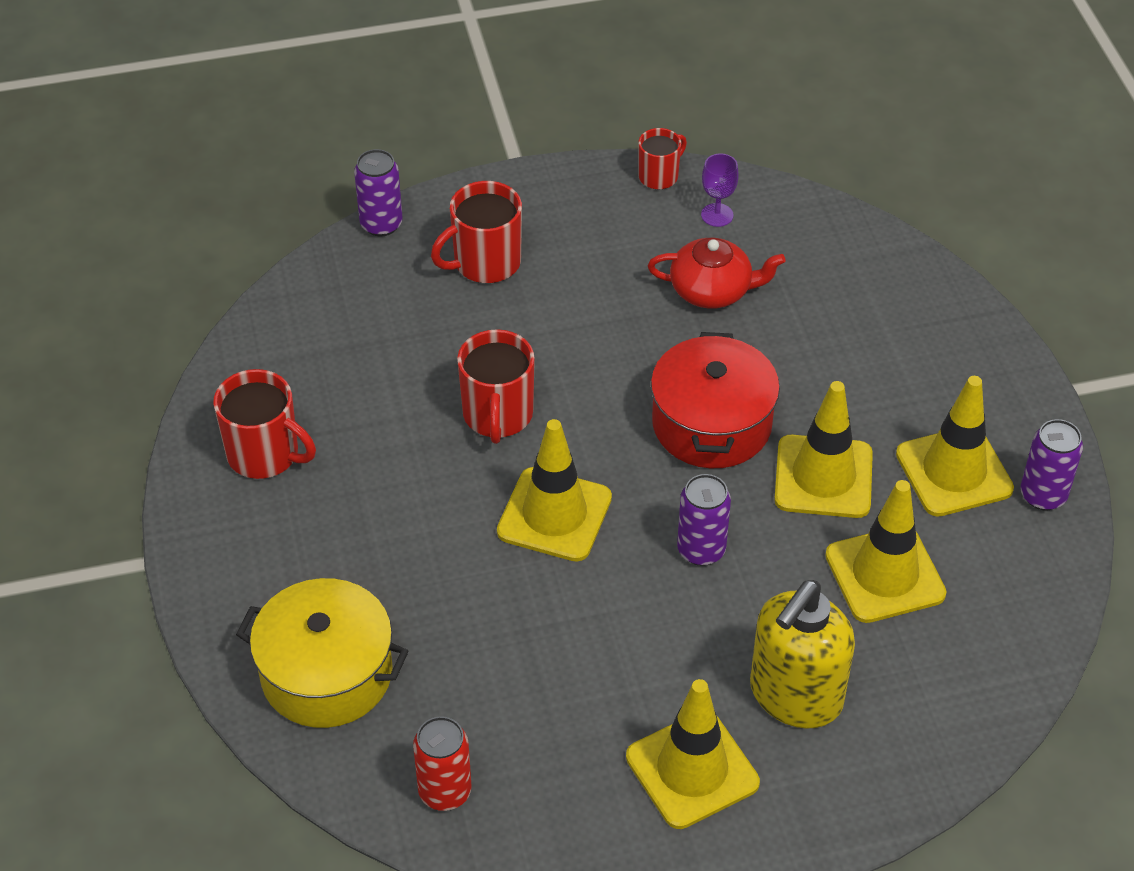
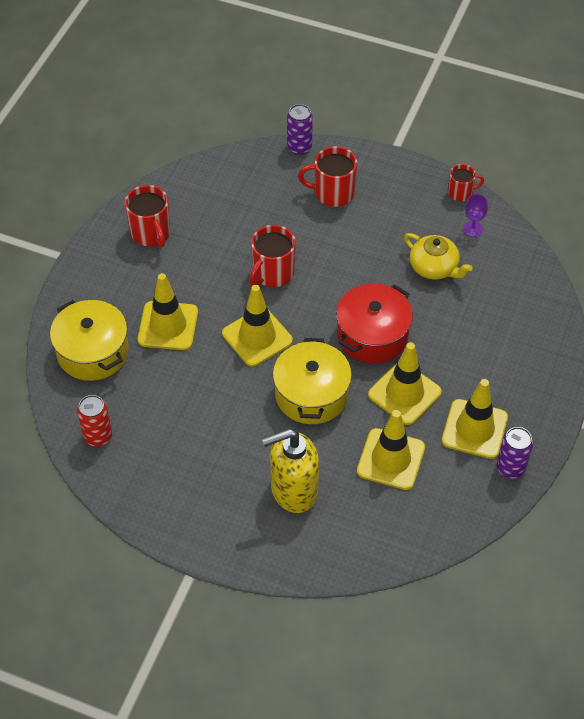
camera: 35 degrees right, 5 degrees up
yellow traffic cone [626,679,760,829] -> yellow traffic cone moved to [138,273,198,350]
red teapot [648,237,786,309] -> yellow teapot [404,233,473,280]
purple can [677,474,731,566] -> yellow pot [273,338,352,424]

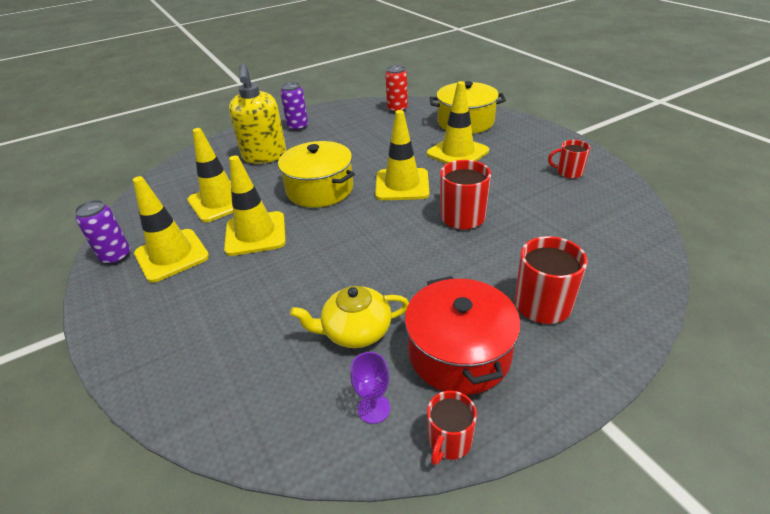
camera: 130 degrees right, 15 degrees down
red mug [125,185,170,248] -> red mug [548,140,590,178], size x0.62
yellow soap dispenser [262,428,319,513] -> yellow soap dispenser turned 150 degrees clockwise [229,64,286,164]
purple can [287,104,313,155] -> purple can moved to [280,82,308,131]
red pot [336,284,413,363] -> red pot moved to [405,276,521,395]

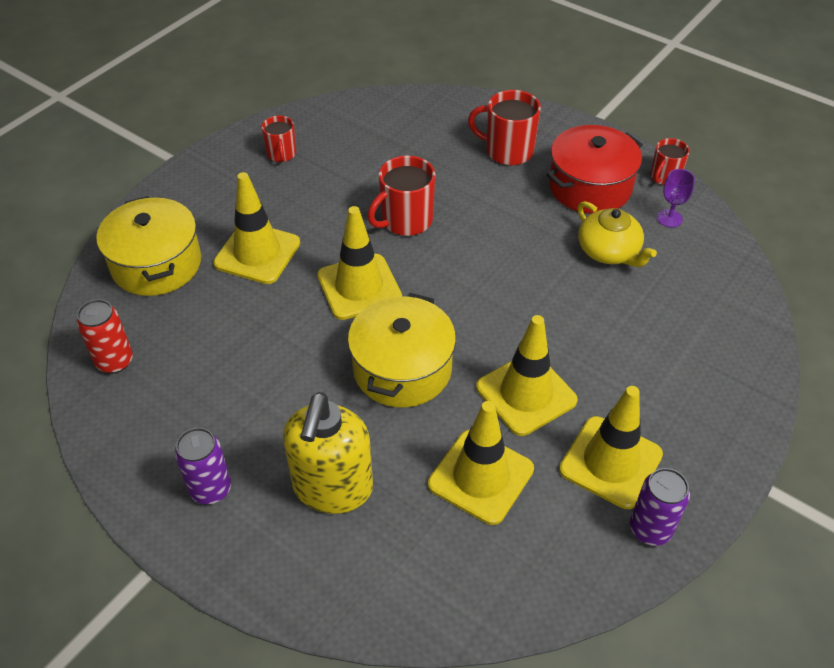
camera: 115 degrees left, 10 degrees up
yellow soap dispenser [229,64,286,164] -> yellow soap dispenser turned 135 degrees clockwise [283,392,373,514]
red mug [427,391,477,465] -> red mug turned 120 degrees clockwise [650,138,690,185]

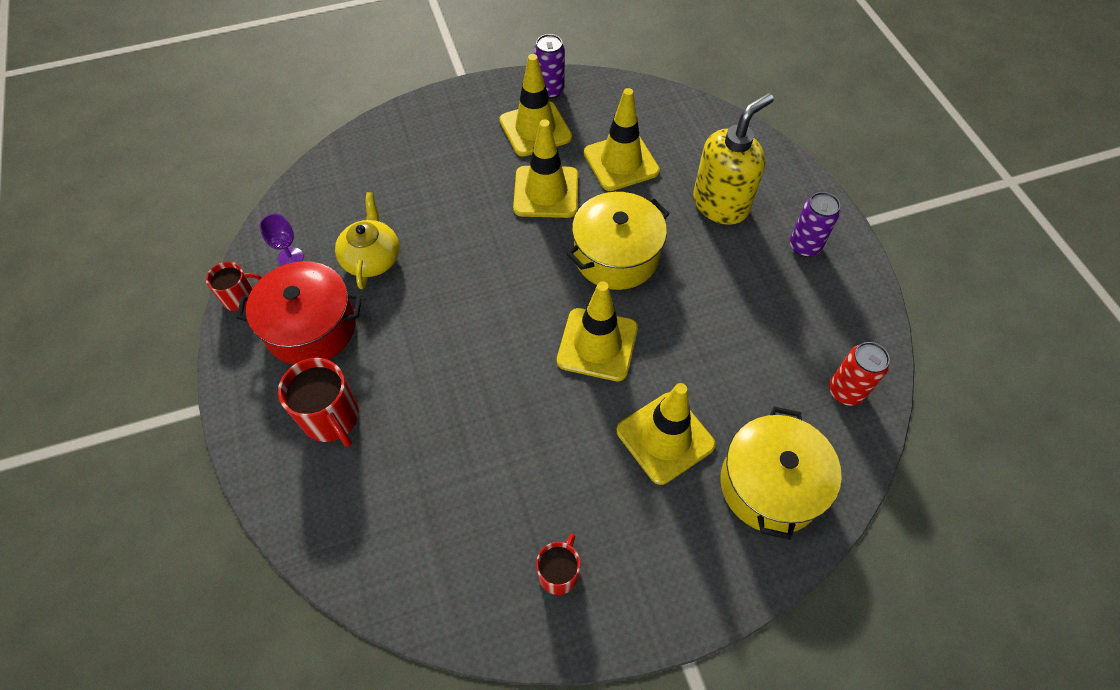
camera: 145 degrees left, 10 degrees up
red mug [367,156,435,236] -> none

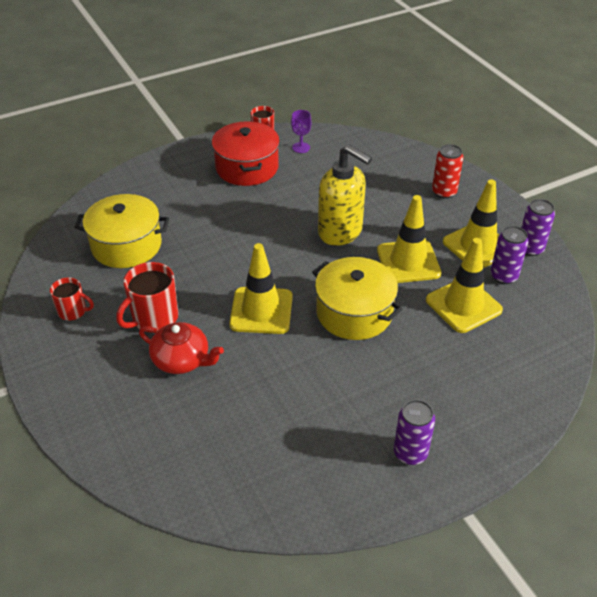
camera: 80 degrees right, 15 degrees down
red mug [278,358,359,447] -> red mug moved to [116,262,178,332]
yellow teapot [335,192,399,289] -> none
yellow traffic cone [617,383,716,485] -> red teapot [139,322,224,374]
yellow soap dispenser [693,93,774,225] -> yellow soap dispenser moved to [318,145,372,246]
yellow pot [720,407,842,540] -> yellow pot moved to [74,194,169,268]
red can [829,342,890,406] -> red can moved to [432,144,463,199]
none -> purple can [491,226,528,284]

